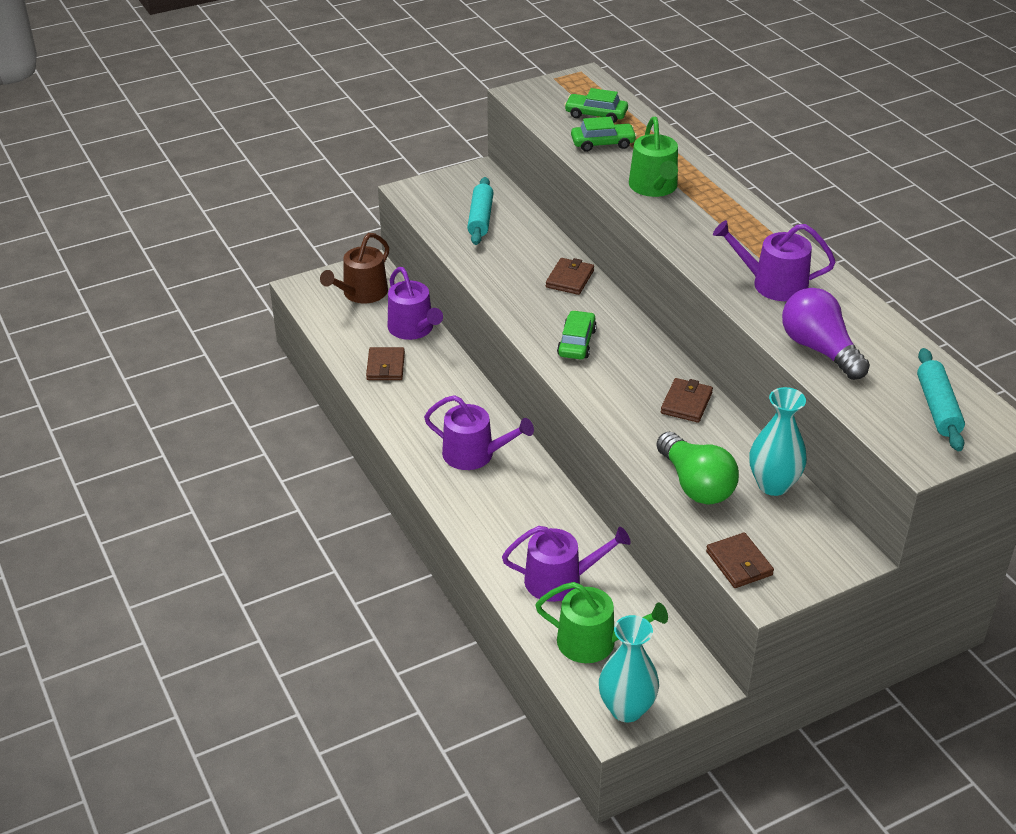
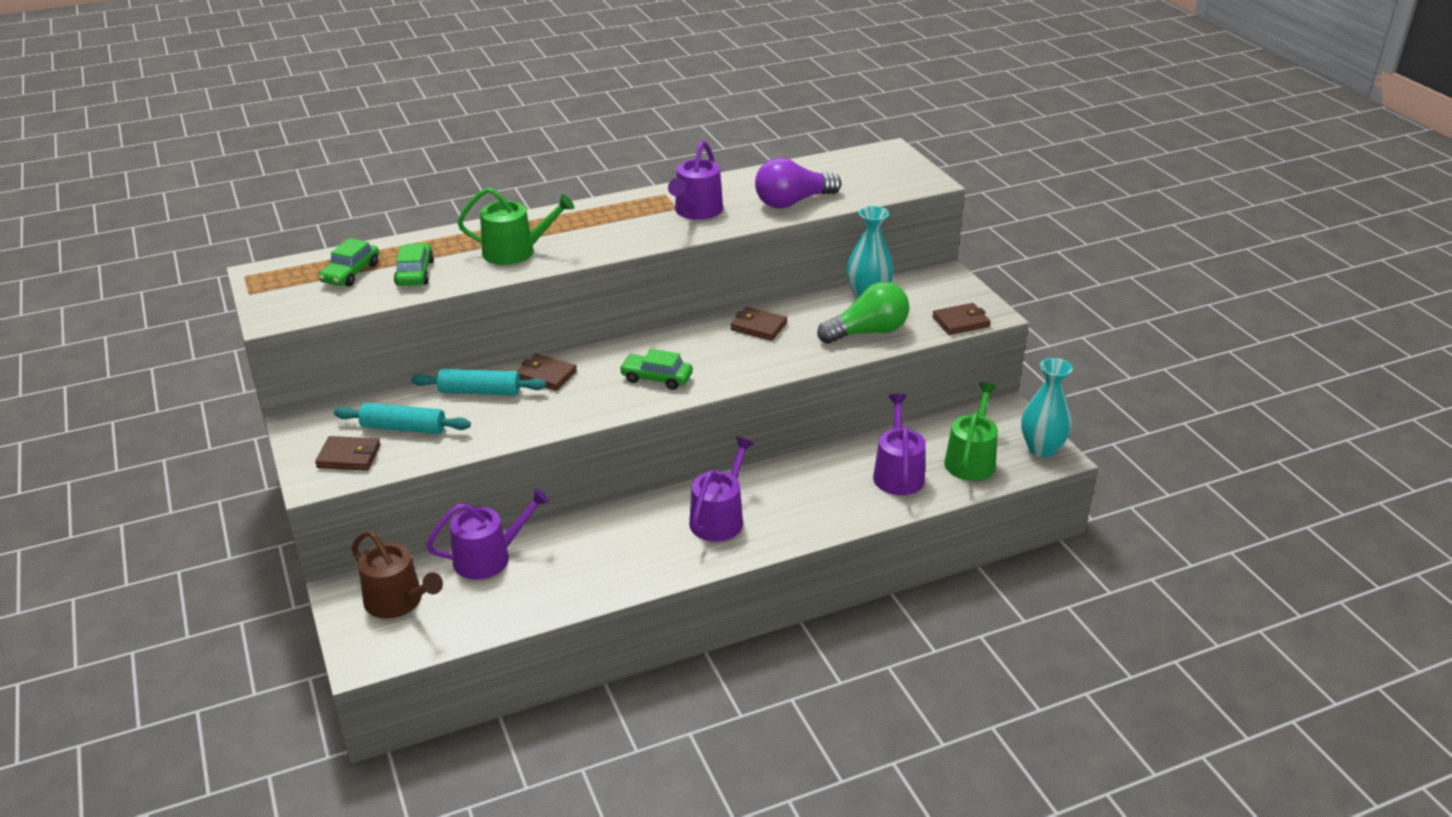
camera: 85 degrees left, 5 degrees down
brown wallet [366,347,405,380] -> brown wallet moved to [315,436,381,471]
turquoise rolling pin [917,348,965,451] -> turquoise rolling pin moved to [411,369,546,396]

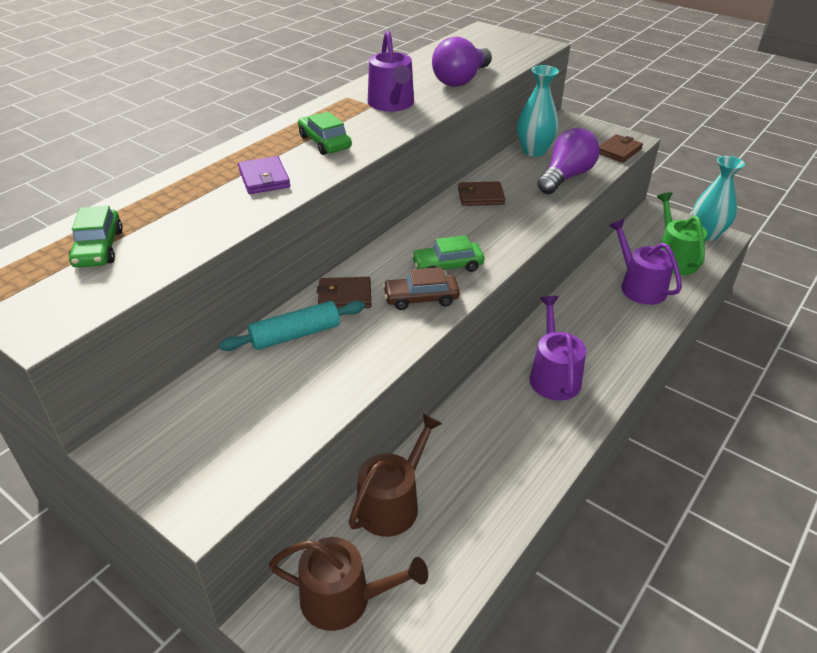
camera: 30 degrees left, 5 degrees up
brown wallet [315,436,381,471] -> none
turquoise rolling pin [334,403,471,434] -> none
green car [394,243,434,286] -> green car moved to [298,112,352,155]
purple watering can [426,488,550,580] -> brown watering can [349,414,442,537]
green watering can [457,188,574,265] -> purple wallet [238,156,290,194]
green light bulb [817,282,909,344] -> purple light bulb [537,128,600,194]
none -> brown car [383,267,460,310]

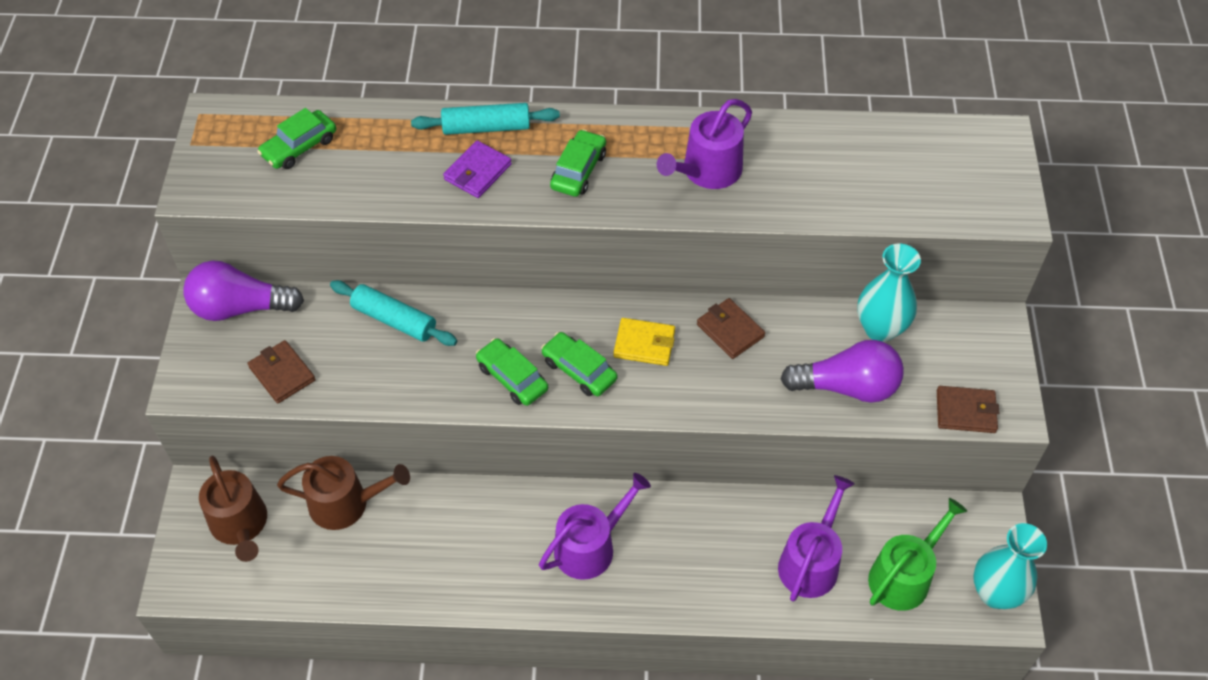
camera: 55 degrees right, 15 degrees up
brown wallet [317,277,371,309] -> brown wallet moved to [248,340,316,403]
brown car [383,267,460,310] -> green car [476,338,548,406]
purple light bulb [432,37,492,87] -> purple light bulb moved to [184,260,304,321]
none -> turquoise rolling pin [411,103,560,135]
none -> yellow wallet [614,318,675,366]

